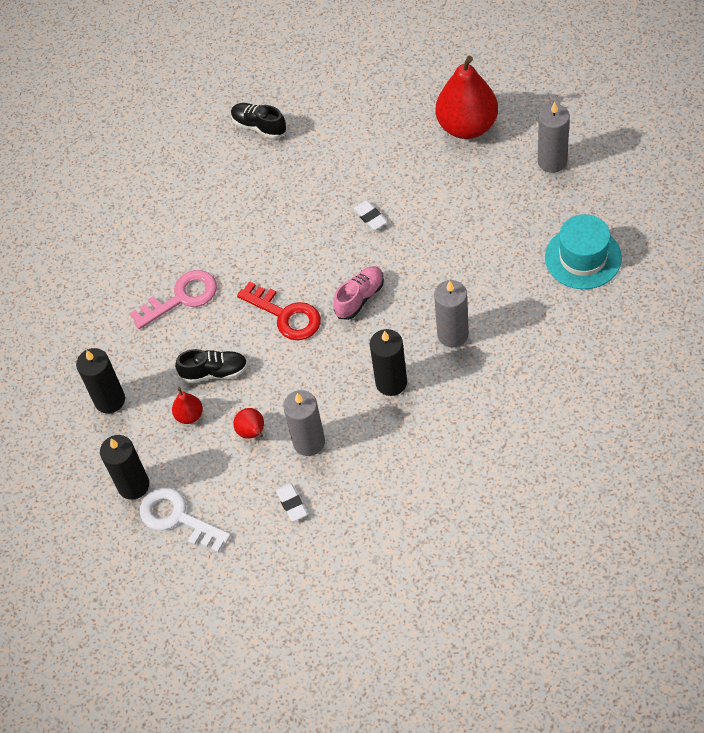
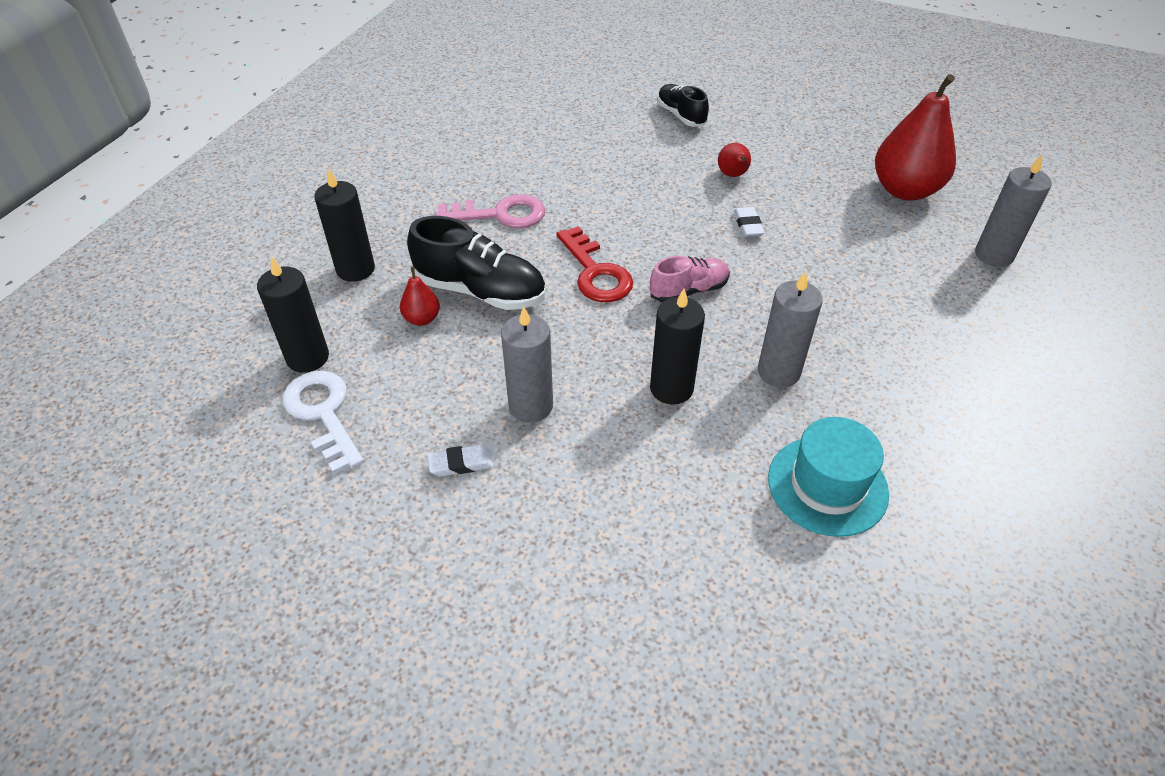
camera: 20 degrees right, 10 degrees down
black shoe [175,349,248,383] -> black shoe [407,216,546,310], size x1.63
red pear [233,408,264,439] -> red pear moved to [718,143,751,177]
white eraser [276,483,307,522] -> white eraser turned 75 degrees clockwise [428,444,493,476]
turquoise hat [545,214,622,289] -> turquoise hat moved to [768,417,889,537]

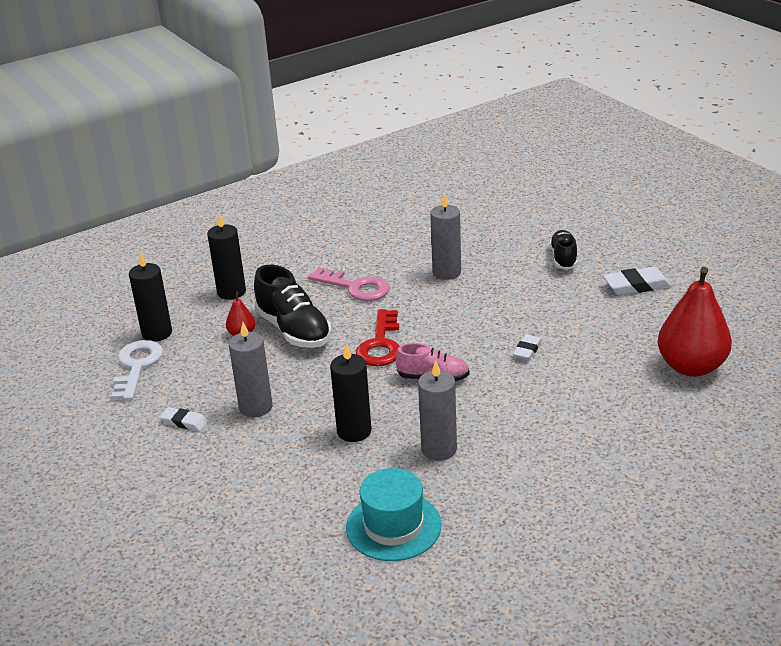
camera: 35 degrees right, 15 degrees down
red pear [718,143,751,177] -> none
grey candle [975,155,1052,267] -> grey candle moved to [430,193,461,280]
none -> white eraser [603,267,672,295]

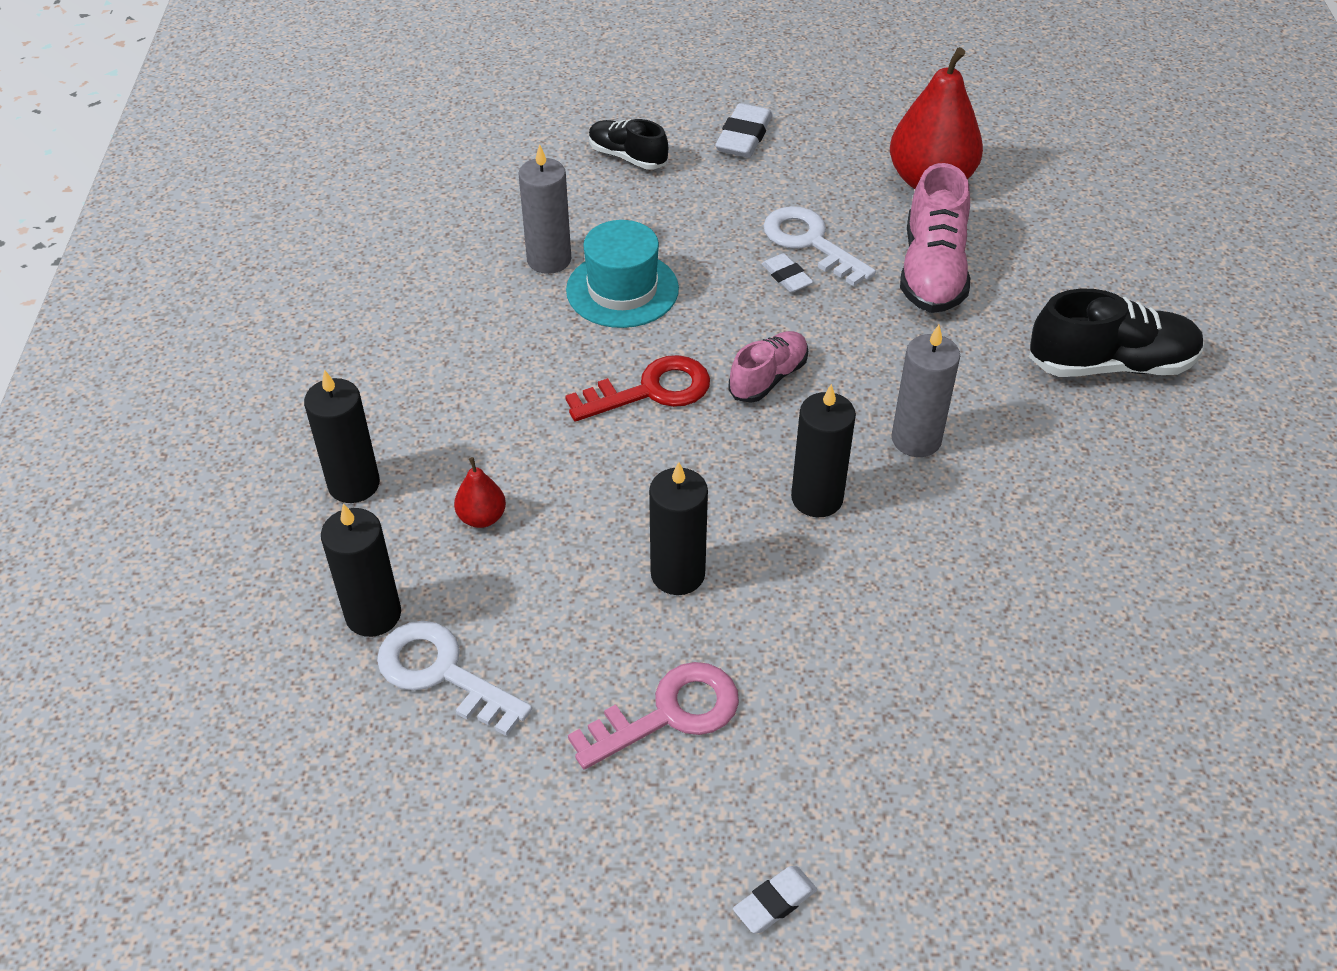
camera: 60 degrees left, 15 degrees up
white eraser [160,407,208,431] -> white eraser moved to [733,866,817,933]
grey candle [229,322,273,417] -> black candle [649,462,708,595]
black shoe [254,265,331,348] -> black shoe moved to [1029,289,1204,377]
pink key [308,267,390,301] -> pink key moved to [568,662,739,770]
turquoise hat [346,468,442,561] -> turquoise hat moved to [566,220,679,328]
red key [356,309,400,366] -> red key turned 60 degrees counterclockwise [565,355,710,422]
none -> white key [763,206,876,286]
none -> pink shoe [900,163,970,313]

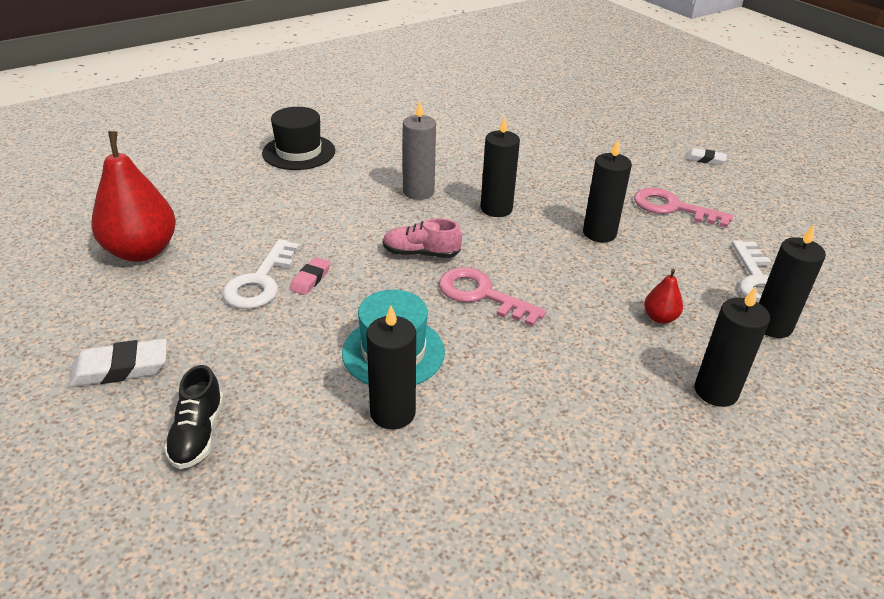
camera: 125 degrees left, 10 degrees down
grey candle [518,144,571,274] -> black candle [366,305,416,430]
red key [565,355,710,422] -> pink key [439,267,546,327]
white eraser [762,253,814,293] -> pink eraser [290,257,331,295]
pink shoe [900,163,970,313] -> none
black shoe [1029,289,1204,377] -> black hat [262,107,335,170]

